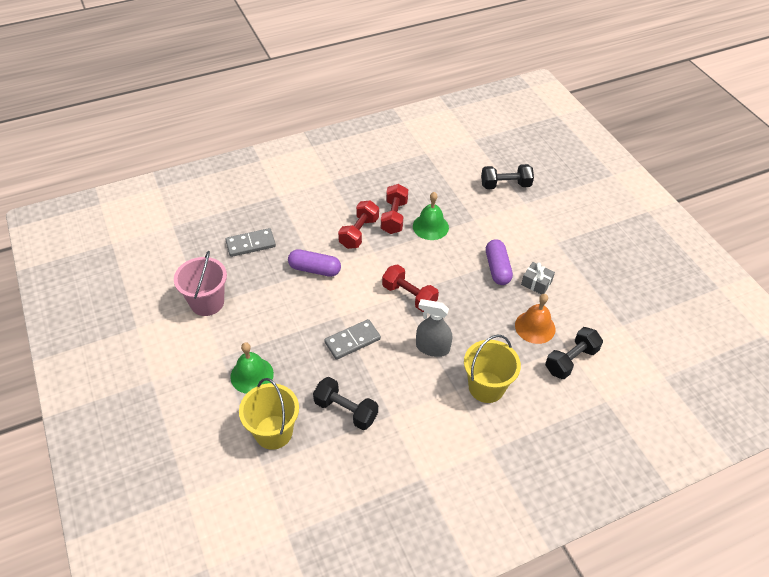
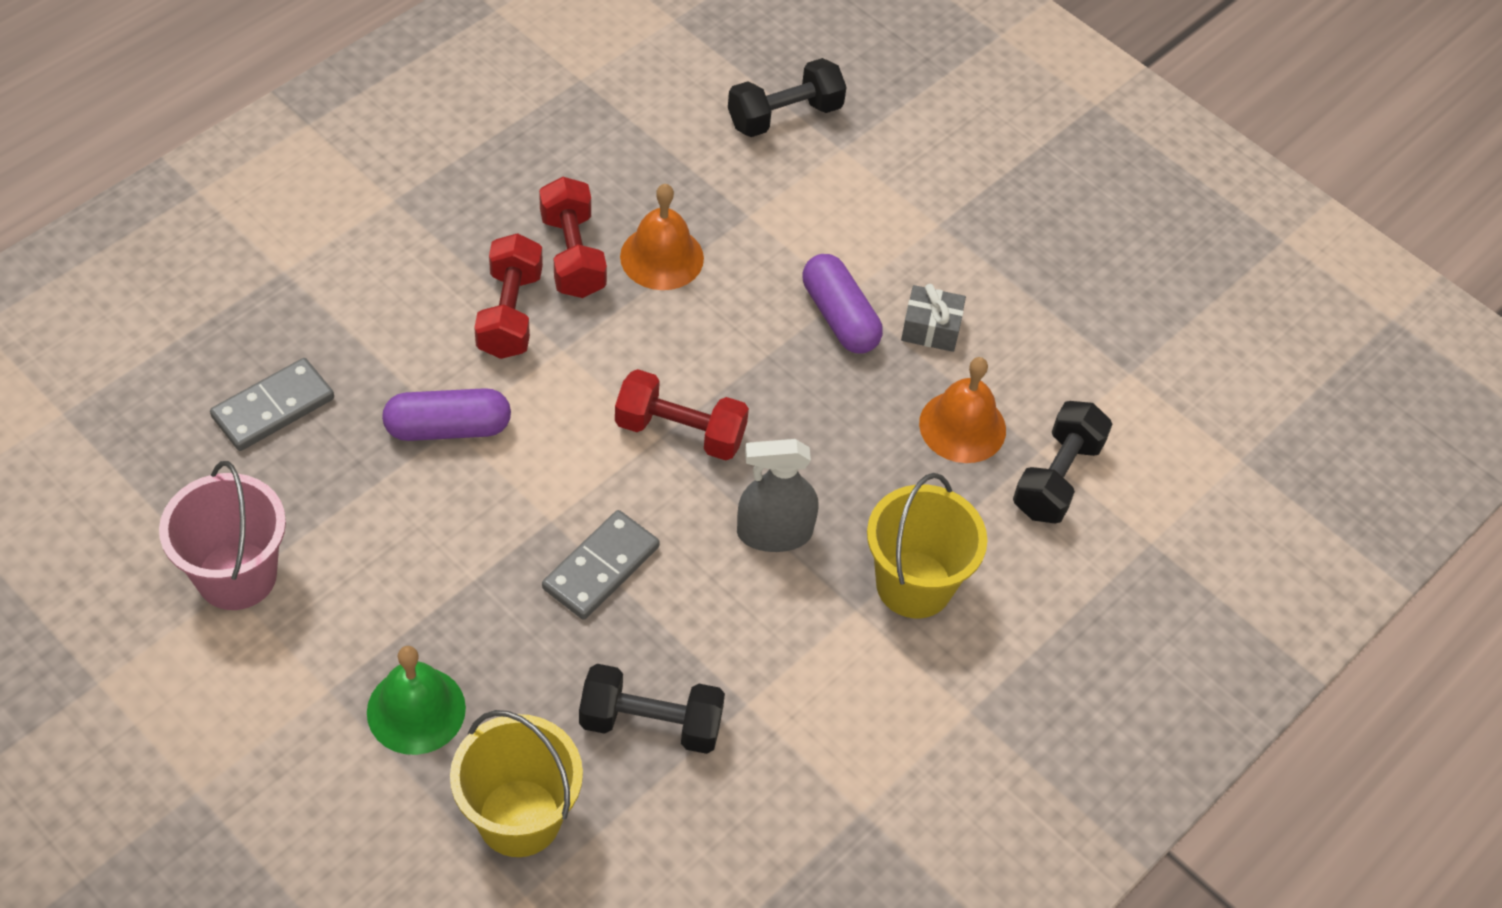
camera: 25 degrees left, 5 degrees up
green bell [413,192,449,240] -> orange bell [620,184,704,290]

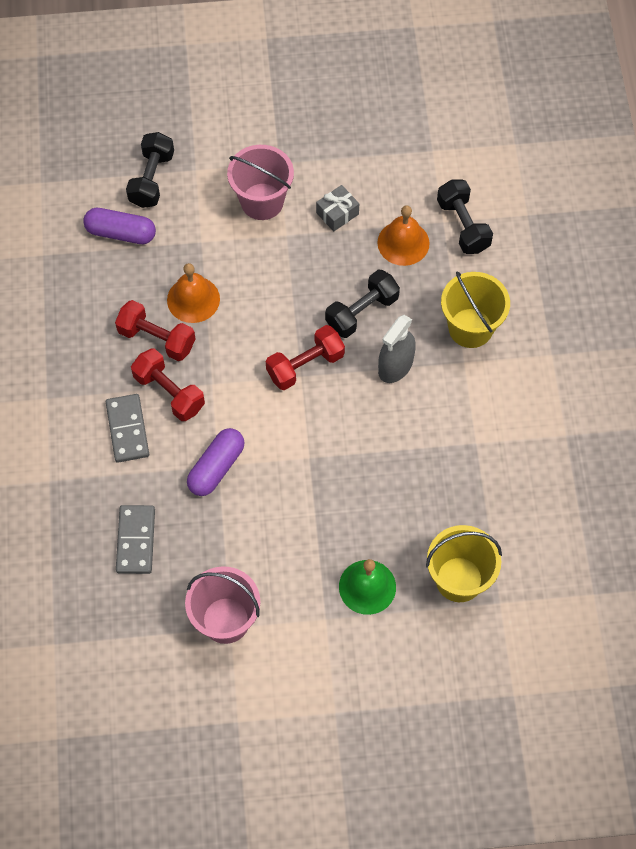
camera: 45 degrees left, 10 degrees up
grey domino [542,510,659,620] -> grey domino moved to [106,394,149,462]
black dumbbell [579,664,725,754] -> black dumbbell moved to [325,270,400,338]
purple capsule [803,254,883,354] -> purple capsule moved to [83,208,156,244]
none -> pink bucket [227,145,294,220]

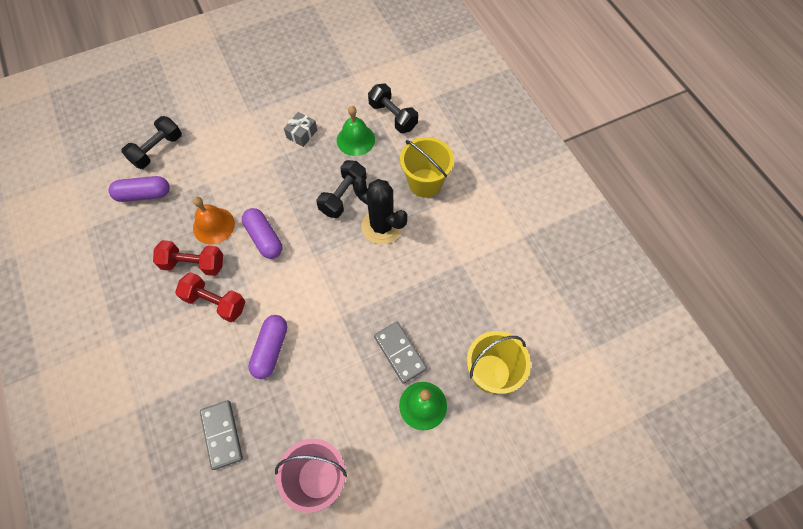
camera: 20 degrees left, 0 degrees up
grey domino [106,394,149,462] -> grey domino moved to [374,322,427,384]
black dumbbell [126,132,174,208] -> black dumbbell turned 45 degrees clockwise [121,116,182,169]
pink bucket [227,145,294,220] -> none
red dumbbell [266,325,345,390] -> none
orange bell [377,205,430,266] -> green bell [337,106,375,156]
grey spray bottle [378,315,416,383] -> black cactus [353,177,407,244]
none -> purple capsule [242,208,282,259]

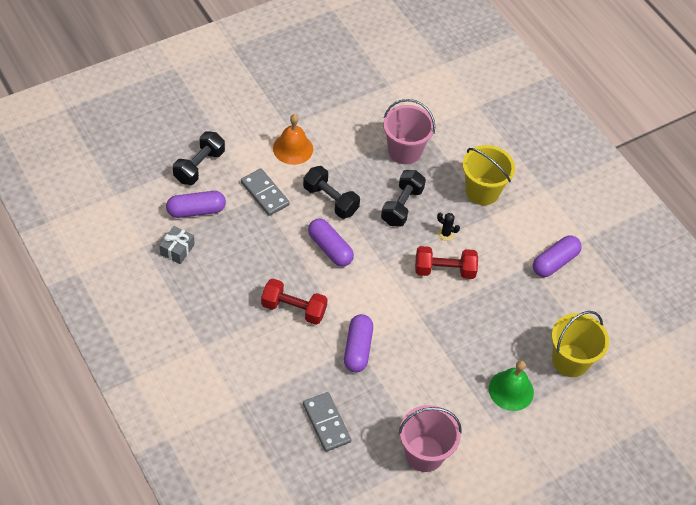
camera: 10 degrees left, 10 degrees down
red dumbbell [153,240,223,276] -> red dumbbell moved to [415,246,478,279]
orange bell [193,196,235,245] -> orange bell moved to [273,114,313,165]
grey gift [284,112,317,147] -> grey gift moved to [159,226,195,264]
green bell [337,106,375,156] -> pink bucket [383,99,435,164]
black cactus [353,177,407,244] -> black cactus [437,213,460,241], size x0.42
black dumbbell [368,84,418,133] -> black dumbbell moved to [303,166,360,219]
grey domino [374,322,427,384] -> grey domino moved to [241,169,290,216]
none -> purple capsule [533,235,582,277]

